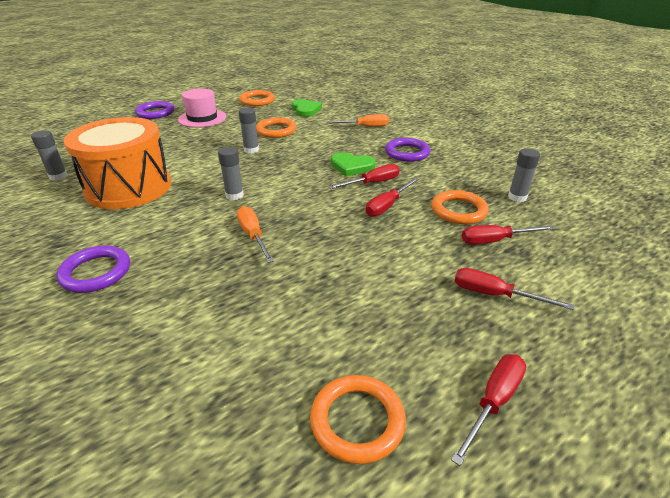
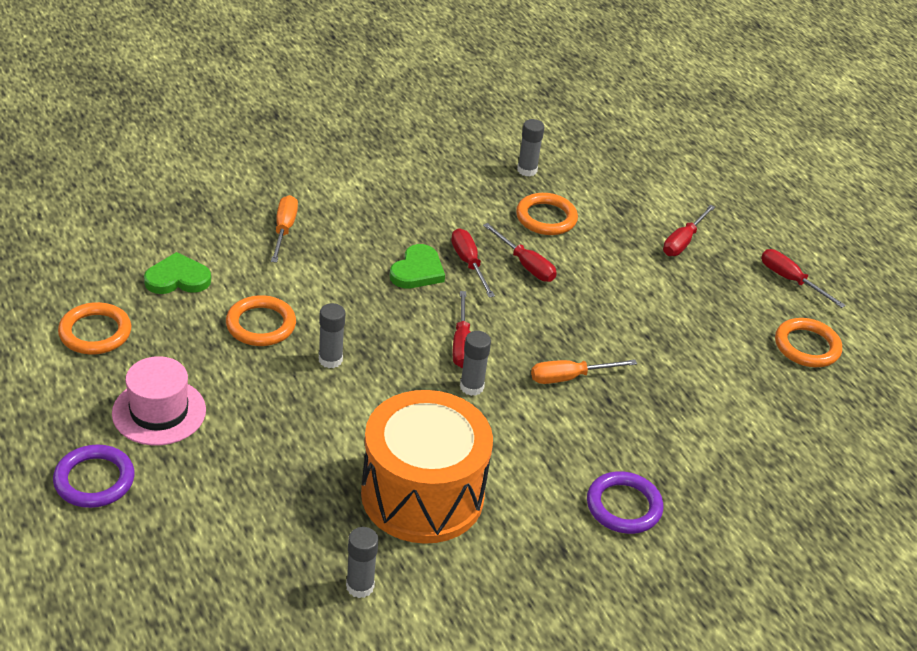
camera: 85 degrees left, 5 degrees up
purple ring [385,138,430,162] -> none
red screwdriver [462,225,555,244] -> red screwdriver moved to [453,291,470,368]

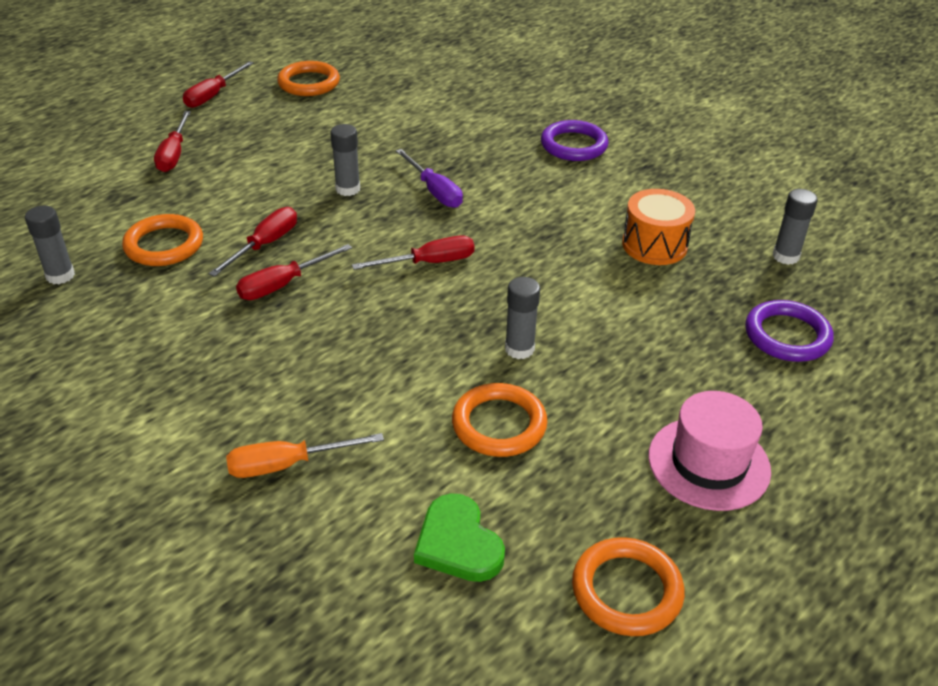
camera: 105 degrees left, 0 degrees up
purple ring [53,445,135,508] -> purple ring moved to [745,300,834,362]
orange drum [361,390,493,544] -> orange drum [622,189,695,265], size x0.53
green heart [390,244,445,288] -> none
grey glue stick [460,331,491,396] -> grey glue stick moved to [330,124,360,196]
orange screwdriver [531,359,637,384] -> purple screwdriver [396,149,463,208]
red screwdriver [663,205,715,256] -> red screwdriver turned 75 degrees clockwise [154,111,191,172]

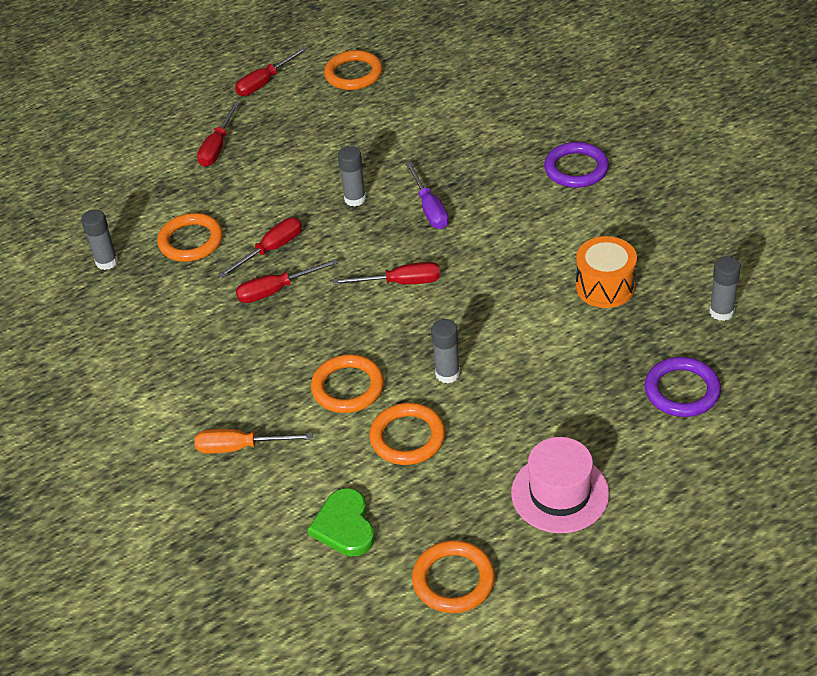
camera: 20 degrees right, 5 degrees up
none -> orange ring [311,354,384,413]

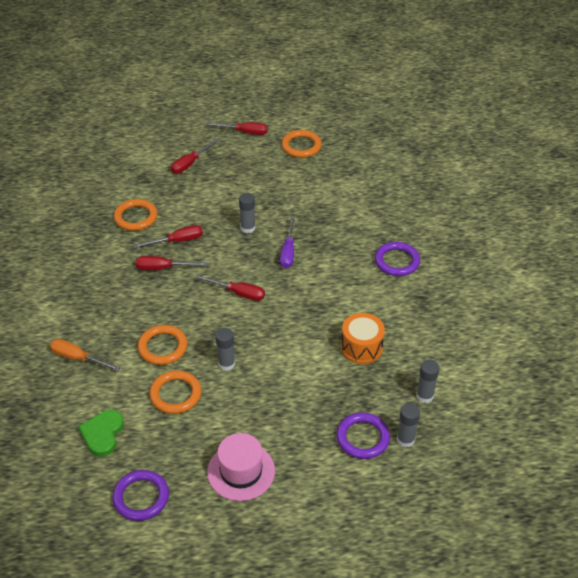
camera: 20 degrees right, 0 degrees up
grey glue stick [81,209,118,270] -> grey glue stick moved to [397,403,420,447]
red screwdriver [235,47,307,96] -> red screwdriver turned 150 degrees counterclockwise [206,122,268,135]
orange ring [412,540,495,613] -> purple ring [112,470,169,521]

